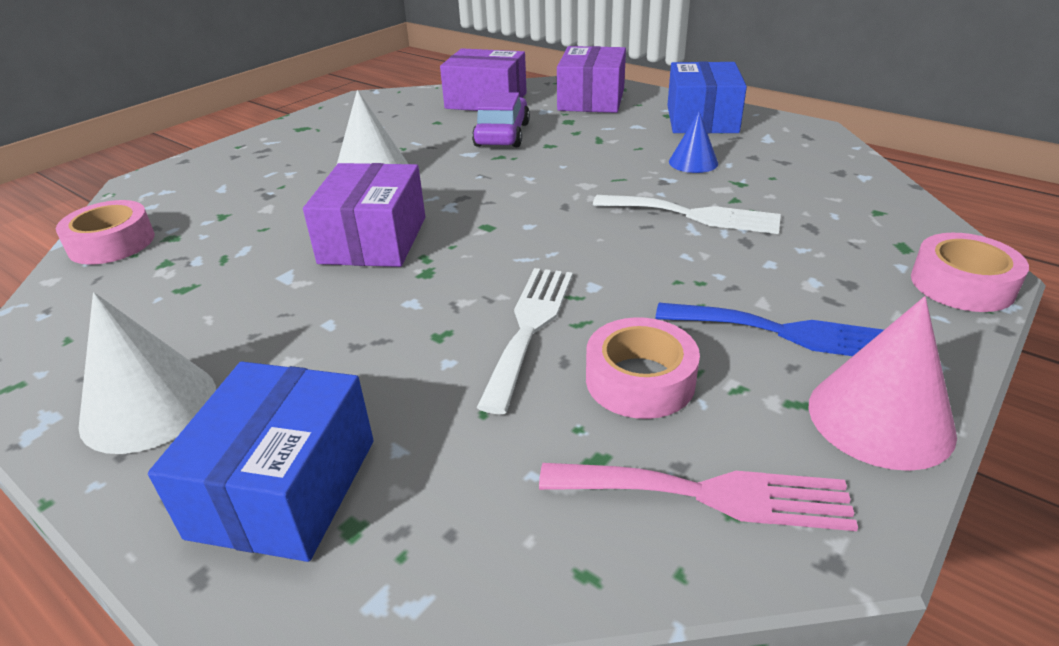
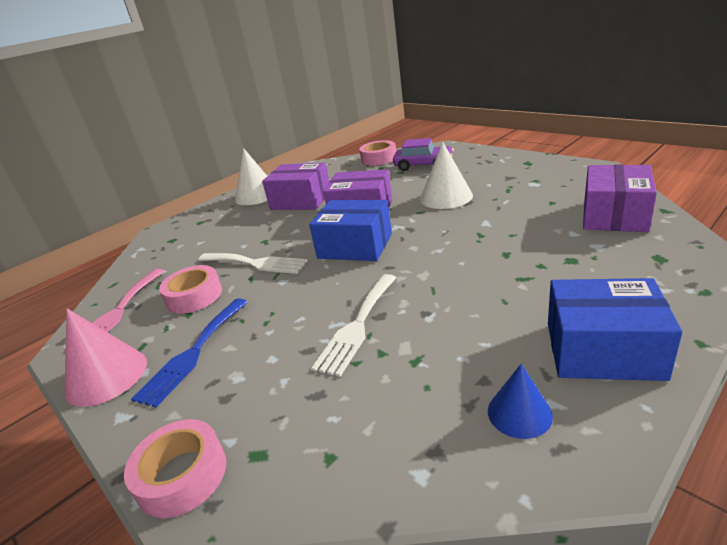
camera: 100 degrees right, 5 degrees down
blue box [148,362,374,562] -> blue box moved to [309,200,392,261]
purple car [472,92,530,147] -> purple car moved to [393,138,454,171]
purple box [557,46,626,113] -> purple box moved to [262,163,329,210]
blue cone [669,111,718,173] -> blue cone moved to [488,364,553,439]

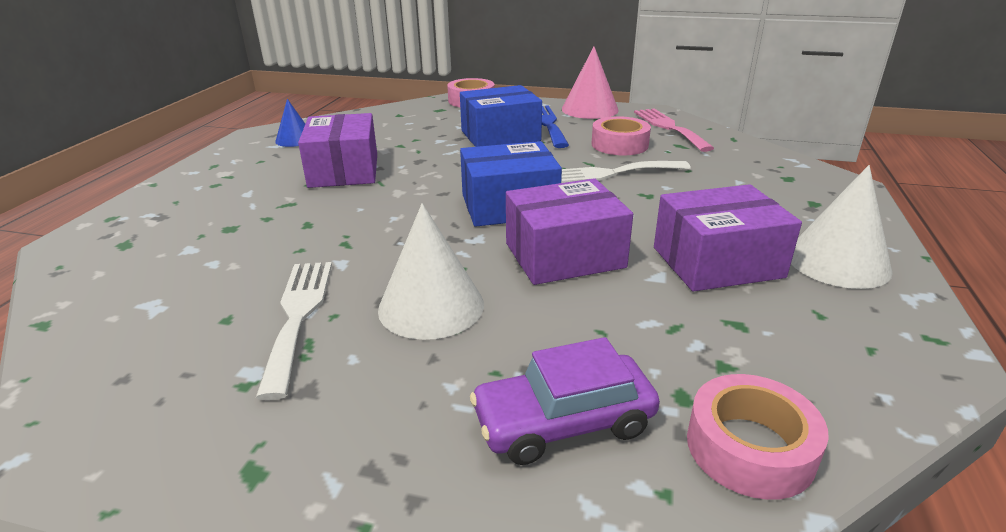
camera: 145 degrees right, 0 degrees up
white fork [311,274,396,377] -> white fork moved to [256,262,332,400]
blue box [548,278,682,381] -> blue box moved to [460,85,542,147]
purple box [583,165,657,232] -> purple box moved to [298,113,377,188]

